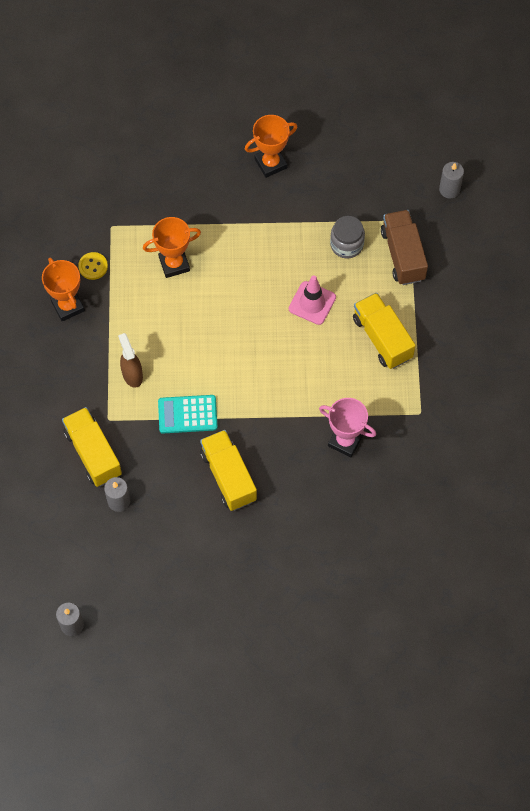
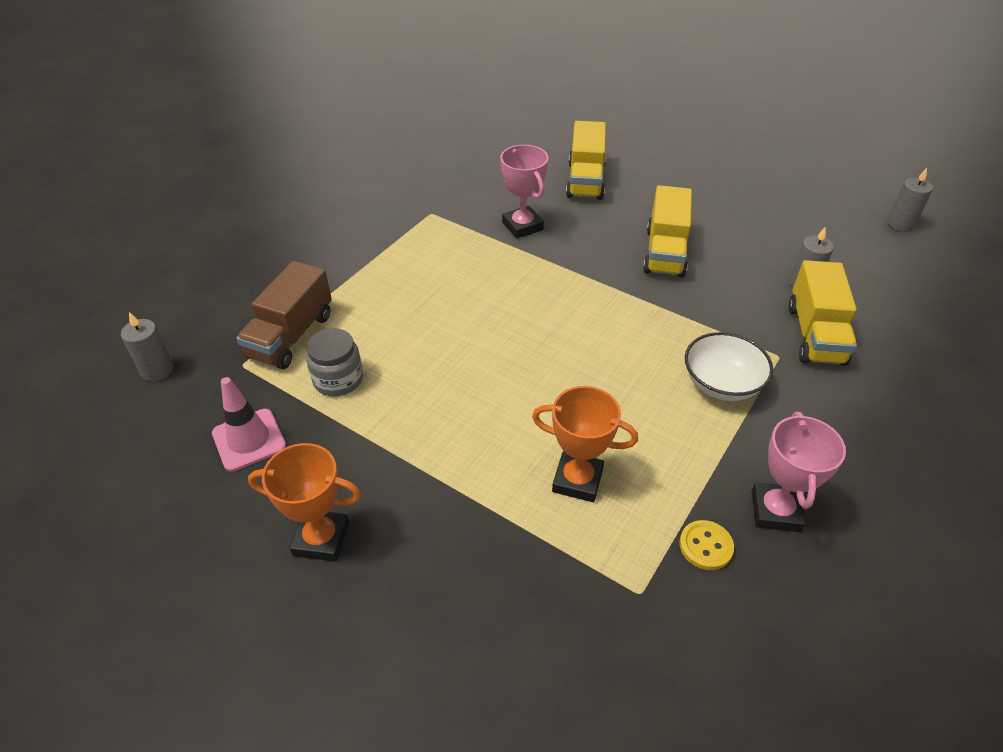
camera: 145 degrees left, 20 degrees down
orange trophy [42,258,85,321] -> pink trophy [752,412,846,532]
brown spray bottle [118,333,143,388] -> white bowl [685,332,773,401]
turquoise calculator [158,395,218,433] -> none
pink traffic cone [289,276,336,325] -> pink traffic cone moved to [212,377,286,472]
yellow truck [353,293,416,369] -> yellow truck moved to [566,121,606,200]

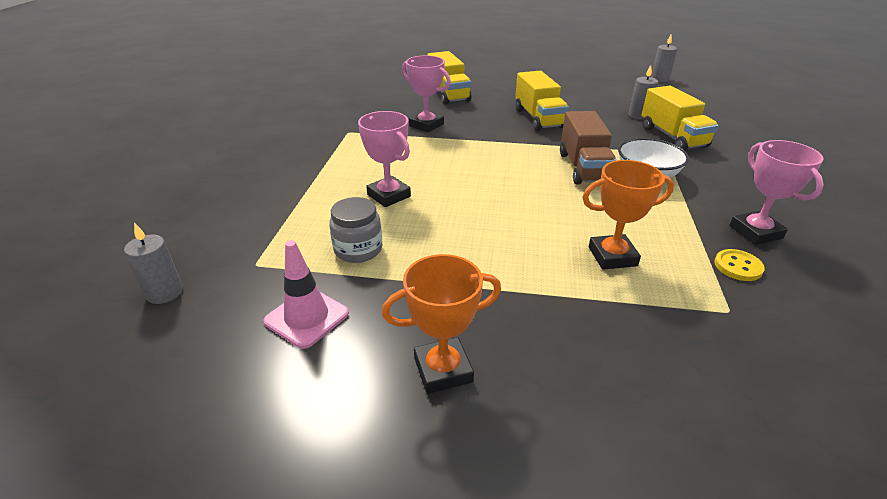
camera: 25 degrees left, 10 degrees down
brown truck [236,261,332,369] -> brown truck moved to [560,111,617,185]
none -> pink trophy [358,111,411,207]

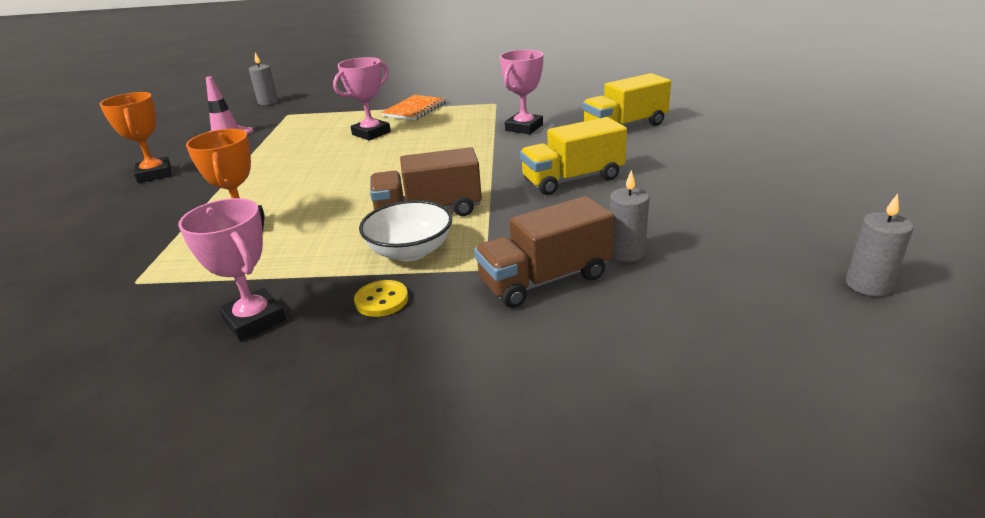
camera: 85 degrees right, 5 degrees down
grey jar [329,197,382,263] -> none
yellow truck [641,86,719,151] -> brown truck [474,196,614,308]
yellow button [714,249,765,281] -> yellow button moved to [354,280,408,317]
pink trophy [730,140,824,245] -> pink trophy turned 75 degrees clockwise [178,198,286,341]
none -> orange notebook [381,95,446,120]

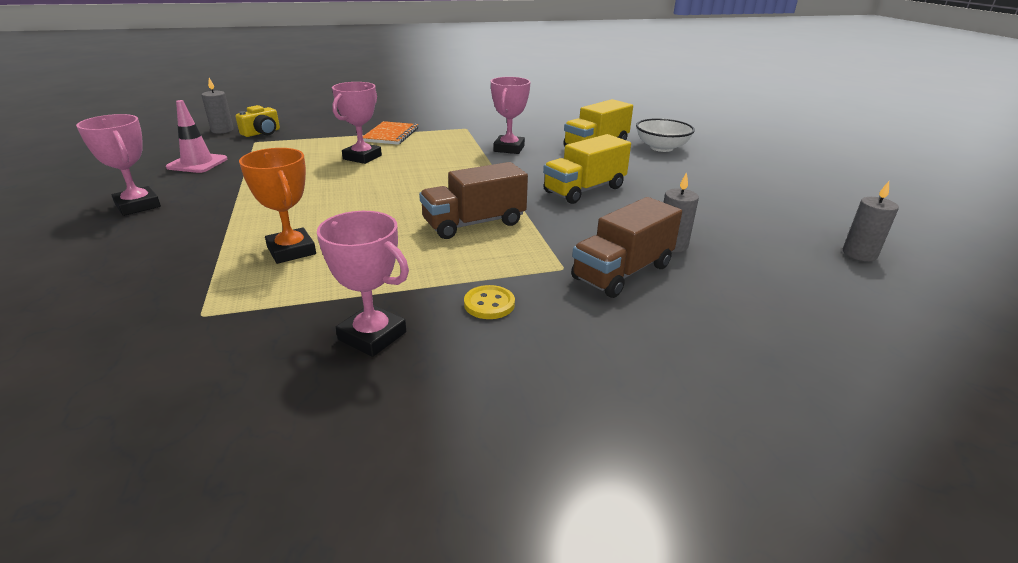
camera: 20 degrees left, 0 degrees up
orange trophy [100,92,171,183] -> pink trophy [76,114,161,216]
white bowl [359,200,452,261] -> white bowl moved to [636,118,695,152]
none -> yellow camera [235,105,280,137]

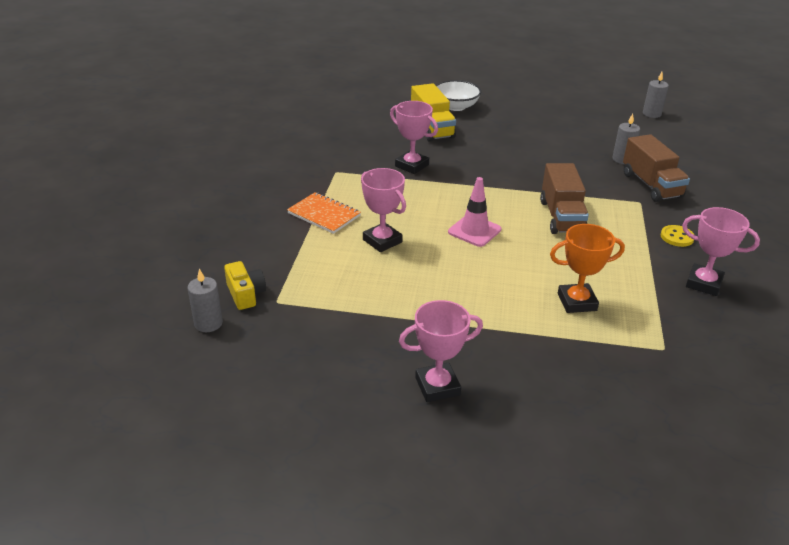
camera: 65 degrees left, 5 degrees up
pink traffic cone [166,100,227,173] -> pink traffic cone moved to [448,177,501,247]
pink trophy [317,211,409,357] -> pink trophy turned 60 degrees clockwise [682,207,760,296]
yellow truck [543,134,631,204] -> none

